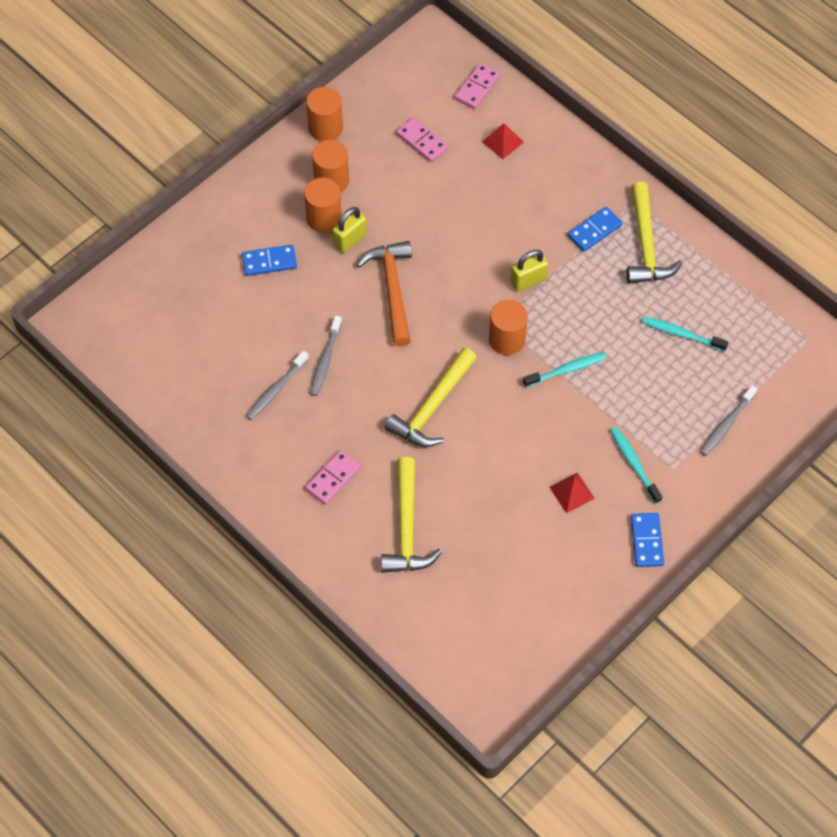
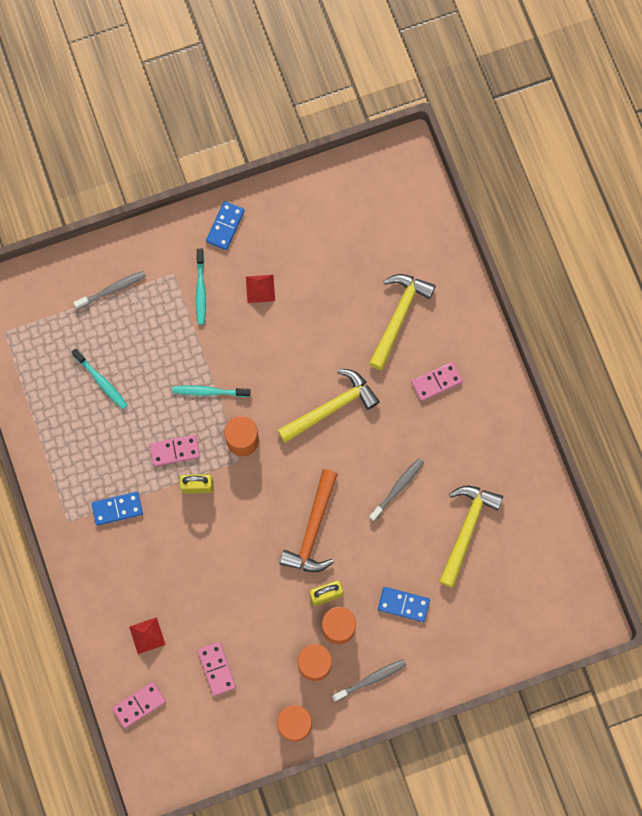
camera: 155 degrees left, 15 degrees up
grey toothbrush [246,351,309,420] -> grey toothbrush moved to [332,659,407,702]
yellow hammer [627,182,682,284] -> yellow hammer moved to [439,486,503,588]
none -> pink domino [150,435,200,467]

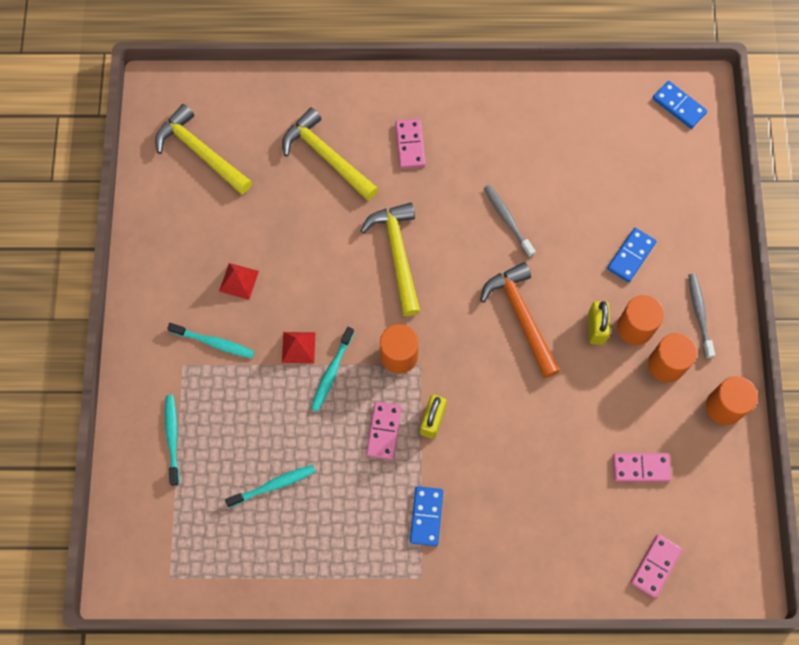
camera: 70 degrees left, 5 degrees down
grey toothbrush [73,271,146,309] -> turquoise toothbrush [165,395,179,486]
pink domino [112,682,166,728] -> pink domino turned 45 degrees clockwise [630,534,683,598]
red pyramid [129,617,165,654] -> red pyramid moved to [282,332,315,363]
blue domino [206,201,245,250] -> blue domino moved to [653,81,707,129]
orange hammer [280,469,338,572] -> orange hammer turned 150 degrees counterclockwise [480,262,560,378]
yellow hammer [439,486,503,588] -> yellow hammer moved to [155,104,252,194]

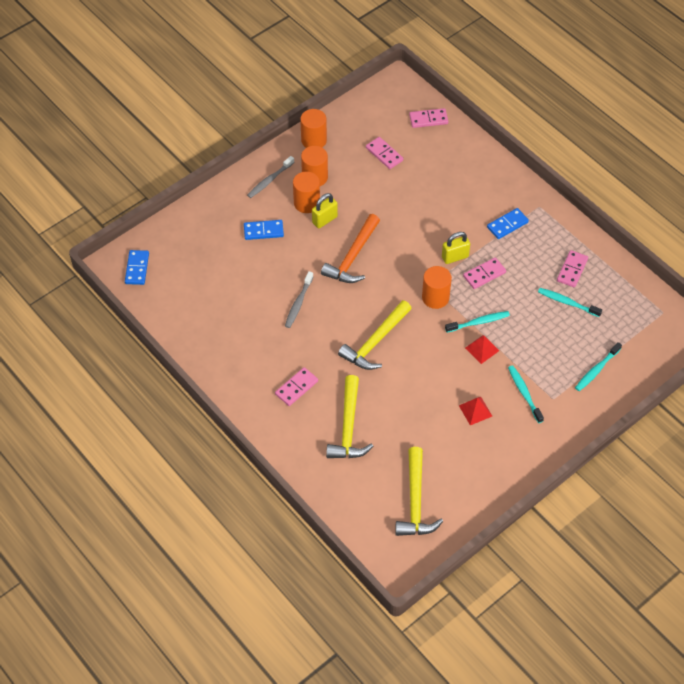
camera: 130 degrees left, 15 degrees down
none -> pink domino [557,250,588,287]

